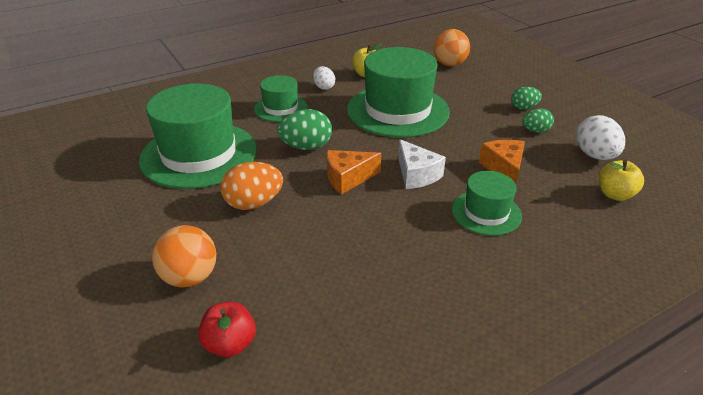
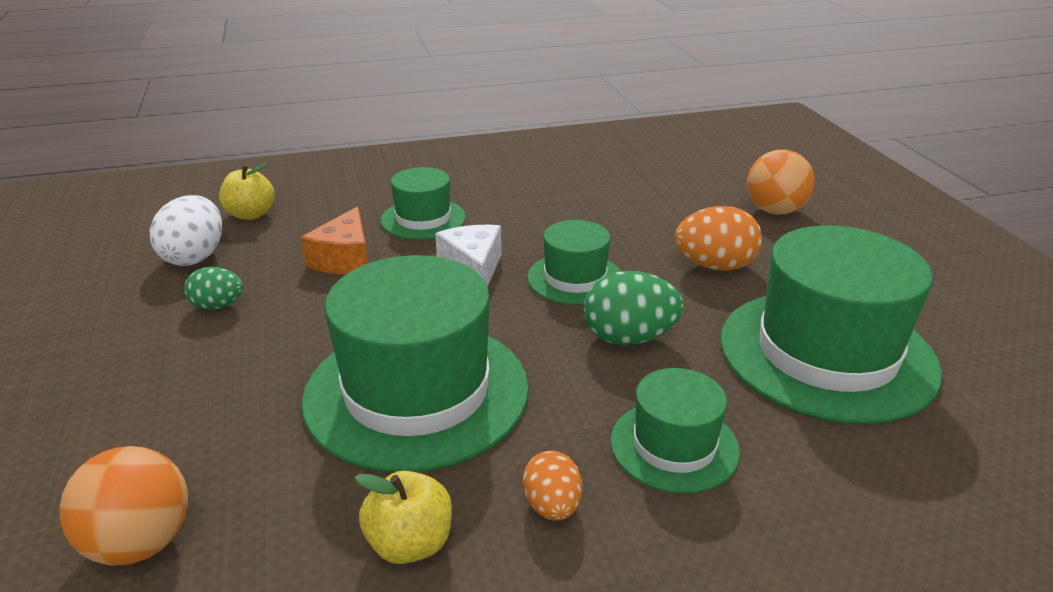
camera: 165 degrees left, 5 degrees down
red apple [198,301,256,358] -> none
white egg [313,66,335,90] -> orange egg [523,451,582,521]
orange cheese [327,150,381,195] -> green hat [527,220,621,305]
green egg [511,87,542,110] -> none

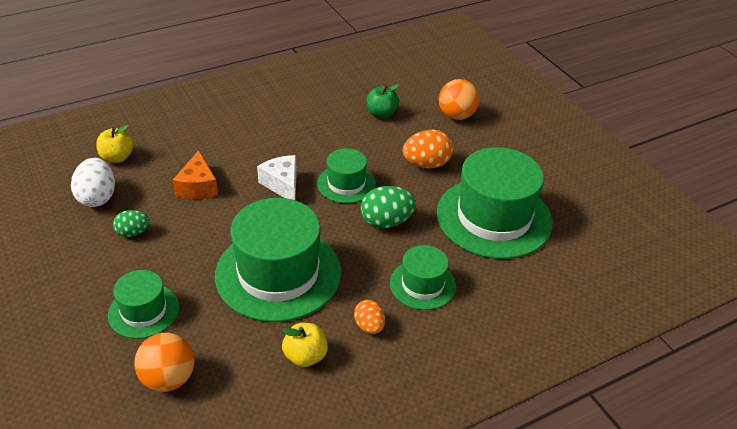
camera: 15 degrees left, 10 degrees up
green hat [380,167,466,240] -> green hat moved to [108,270,179,339]
none -> green apple [367,84,400,118]

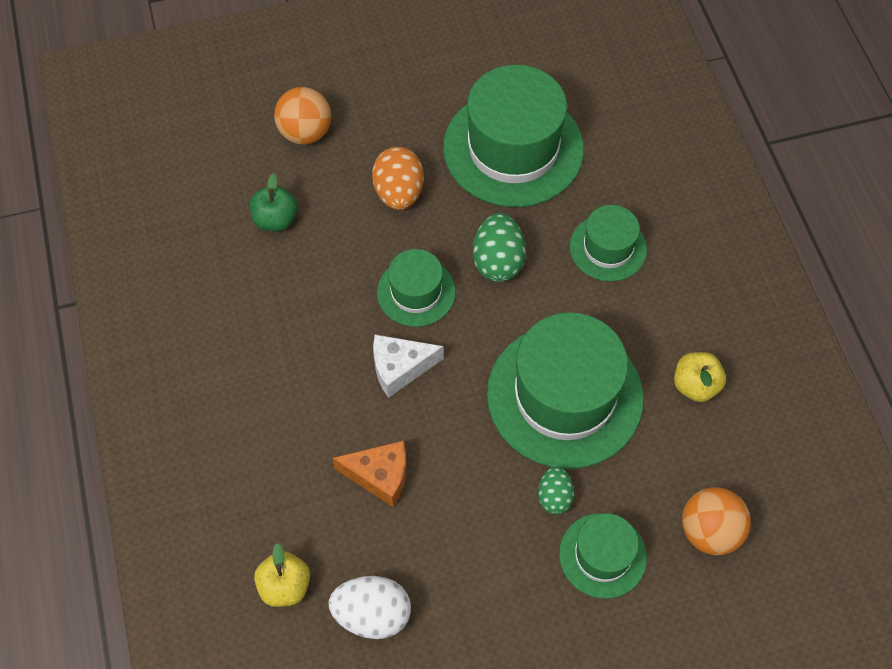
camera: 75 degrees left, 20 degrees up
green egg [113,210,150,237] -> green egg moved to [538,466,574,514]
orange egg [354,300,385,334] -> none

